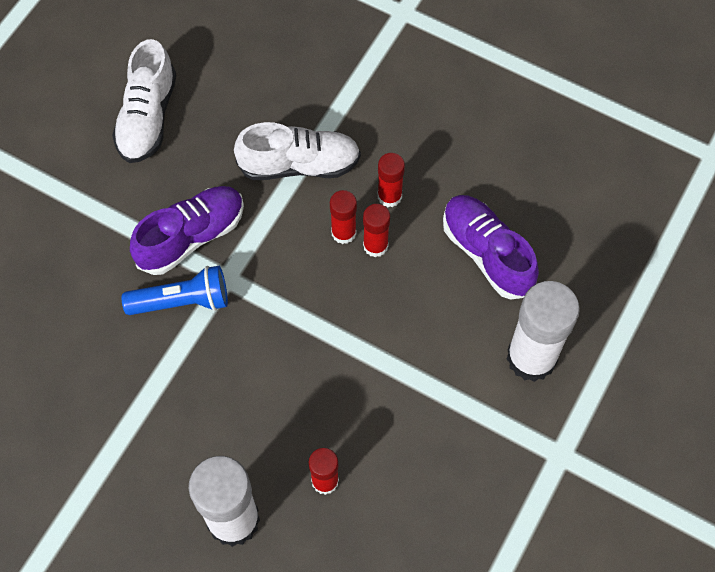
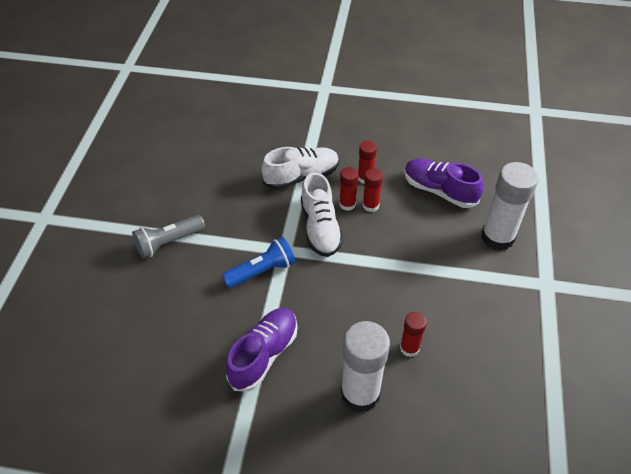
camera: 20 degrees left, 15 degrees down
white shoe [112,39,176,163] -> white shoe moved to [301,172,343,257]
purple shoe [130,186,244,275] -> purple shoe moved to [226,308,298,392]
none -> grey flashlight [132,215,205,259]

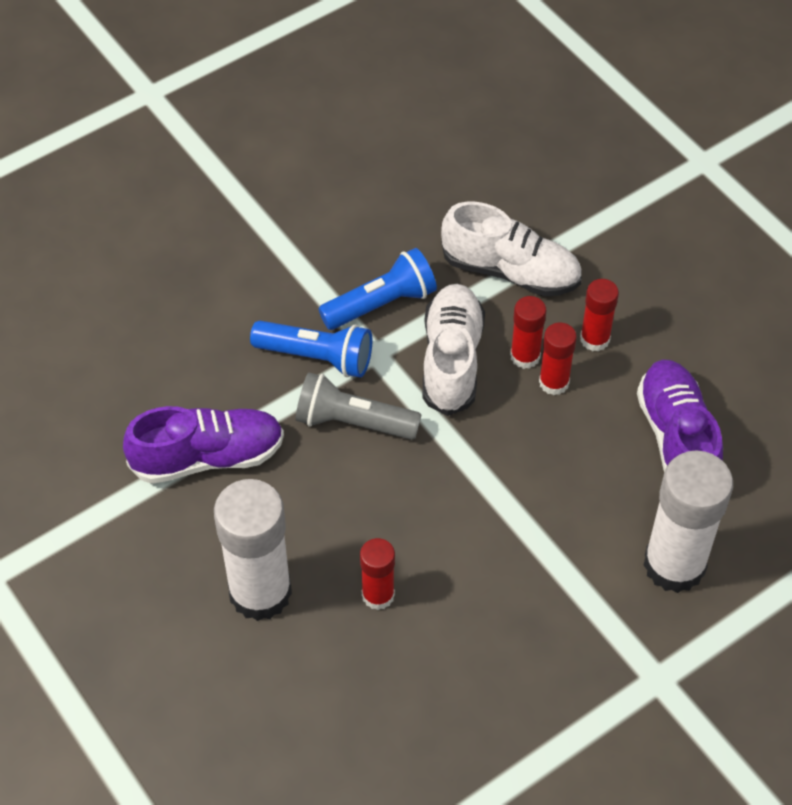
camera: 45 degrees right, 5 degrees up
grey flashlight [132,215,205,259] -> grey flashlight moved to [295,372,421,440]
white shoe [301,172,343,257] -> white shoe turned 150 degrees clockwise [423,284,485,416]
none -> blue flashlight [319,248,437,330]

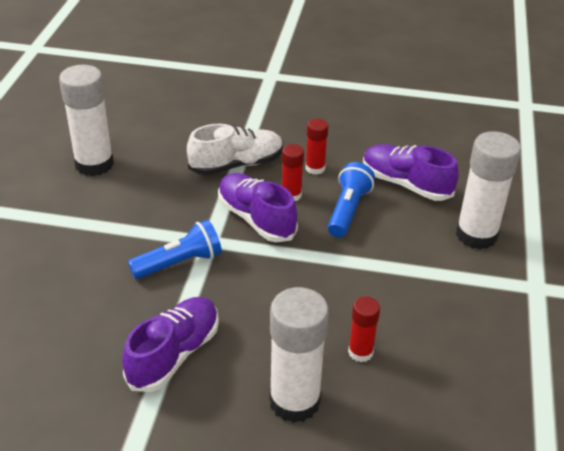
camera: 45 degrees left, 15 degrees down
grey flashlight [295,372,421,440] -> none
blue flashlight [319,248,437,330] -> blue flashlight moved to [328,162,375,237]
white shoe [423,284,485,416] -> purple shoe [218,173,298,242]
red glue stick [539,323,577,395] -> none
none -> white glue stick [59,65,114,176]

